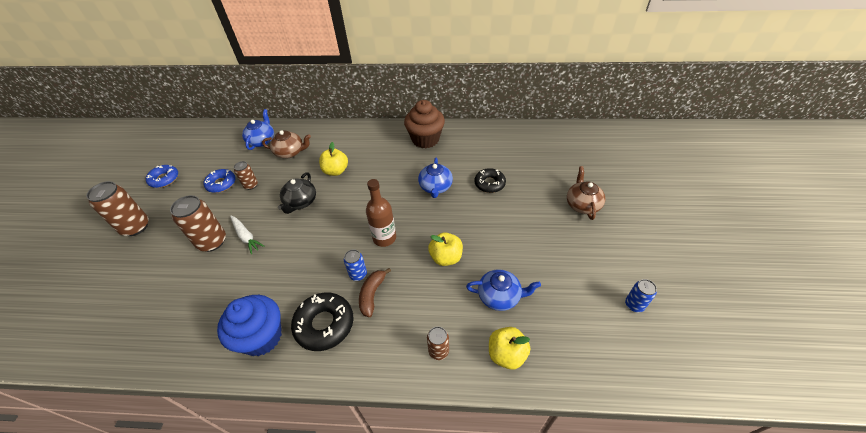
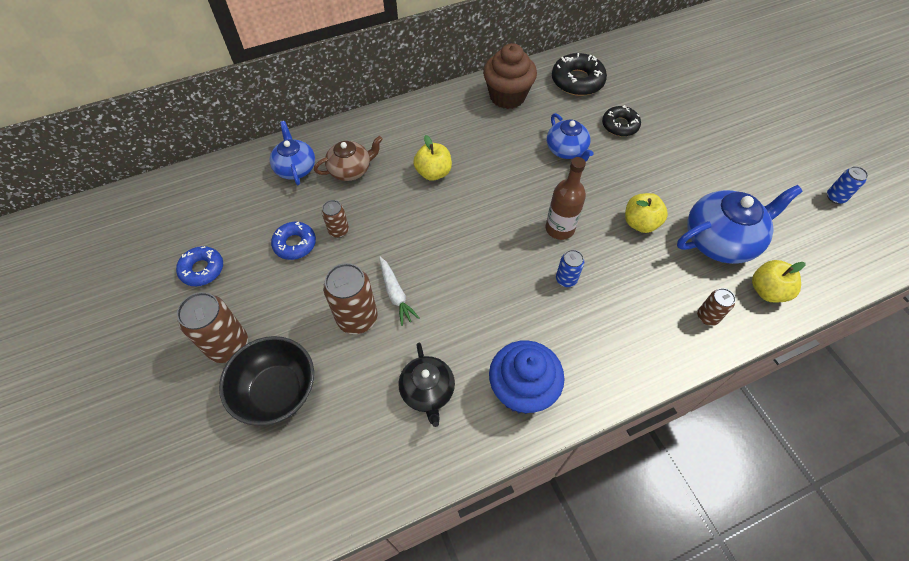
camera: 30 degrees left, 10 degrees up
white carrot [230,216,264,254] -> white carrot turned 45 degrees clockwise [379,257,419,326]
black teapot [278,172,316,214] -> black teapot moved to [398,343,455,427]
black donut [291,292,354,351] -> black donut moved to [552,53,607,96]
brown banana [359,268,391,317] -> none
blue teapot [466,269,541,311] -> blue teapot [677,185,803,264], size x1.63
brown teapot [567,166,605,220] -> none
none -> black bowl [219,336,314,426]

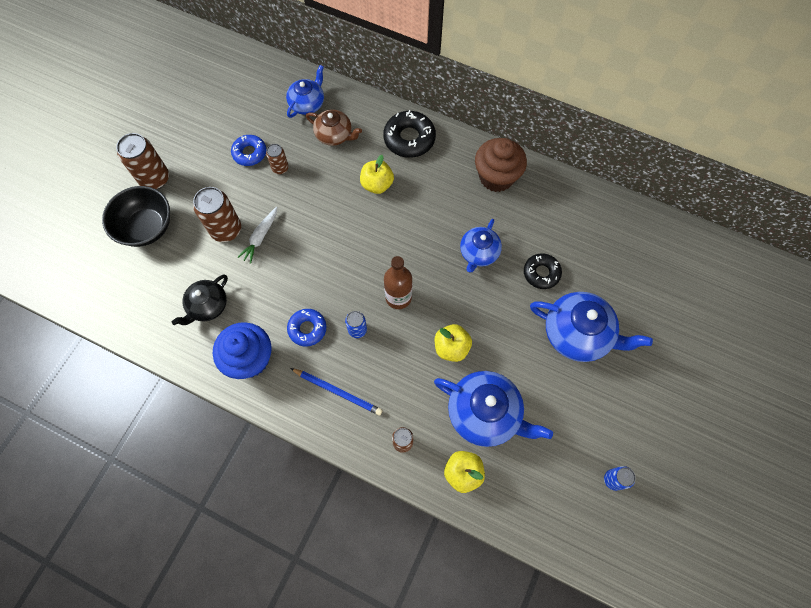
camera: 50 degrees right, 10 degrees up
blue donut [176,246,223,286] -> blue donut moved to [287,309,326,347]
black donut [552,53,607,96] -> black donut moved to [383,110,436,158]
none -> blue pencil [290,368,383,416]
none -> blue teapot [530,292,653,362]

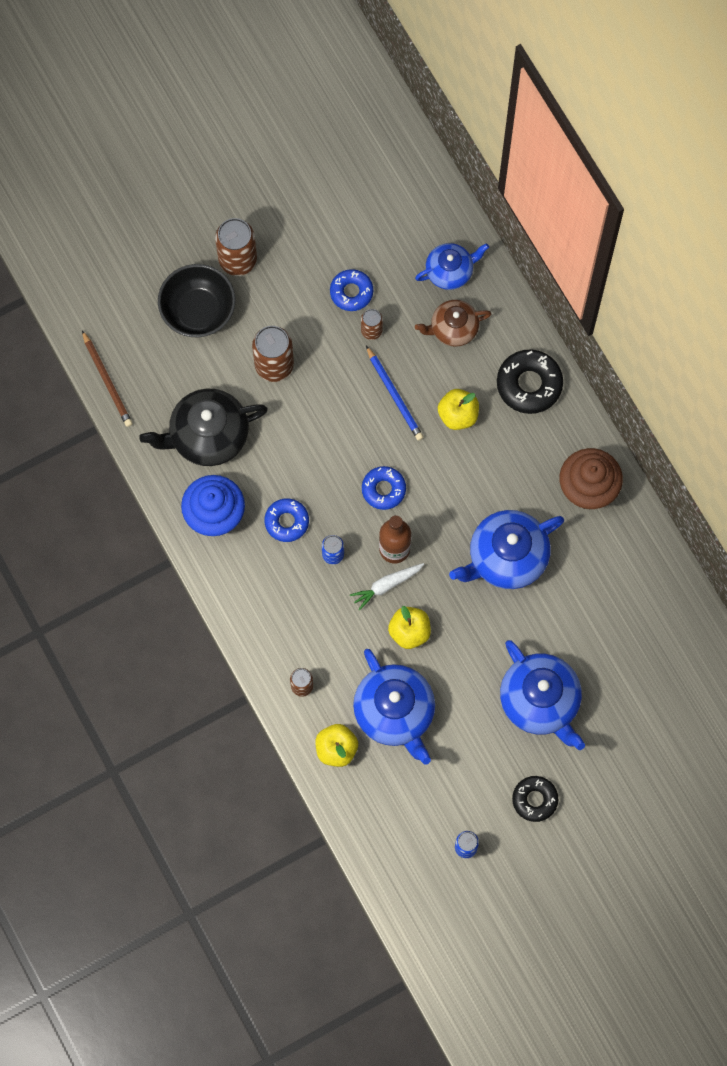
camera: 35 degrees right, 5 degrees up
black teapot [172,274,228,325] -> black teapot [139,389,268,466], size x1.63
white carrot [237,206,277,264] -> white carrot moved to [350,563,424,611]
blue pencil [290,368,383,416] -> blue pencil moved to [366,346,424,441]
brown teapot [306,109,362,146] -> brown teapot turned 105 degrees clockwise [415,300,491,347]
blue teapot [460,219,502,273] -> blue teapot [449,510,564,589], size x1.63
black donut [524,253,562,289] -> black donut moved to [512,776,558,822]
none -> brown pencil [82,330,133,427]
none -> blue donut [362,466,406,510]

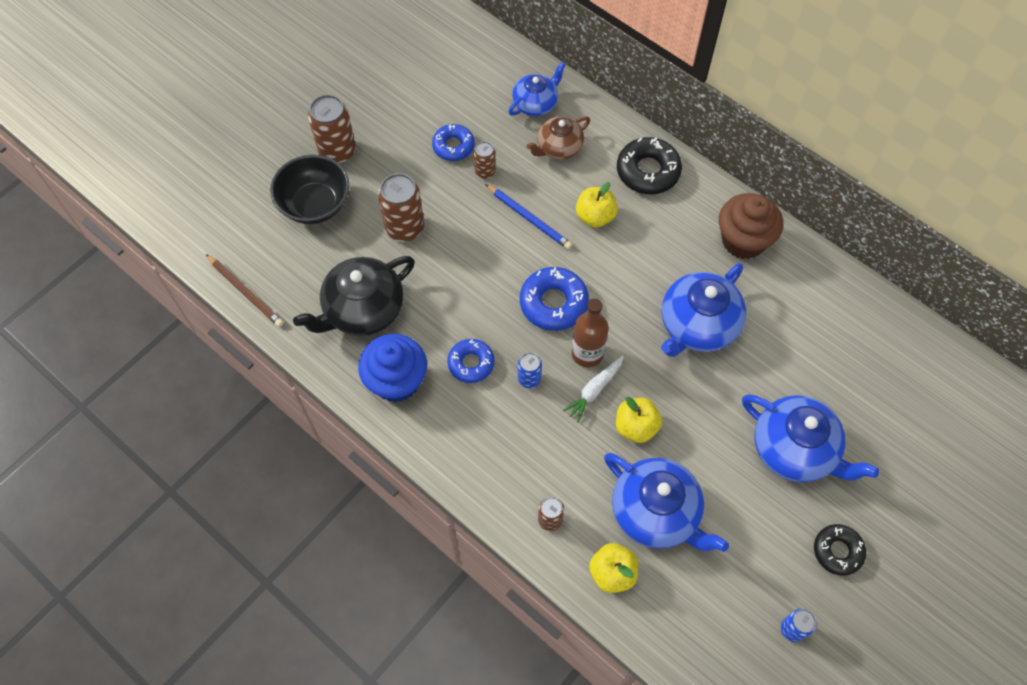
camera: 20 degrees left, 10 degrees down
blue donut [362,466,406,510] -> blue donut [520,267,589,331], size x1.51

